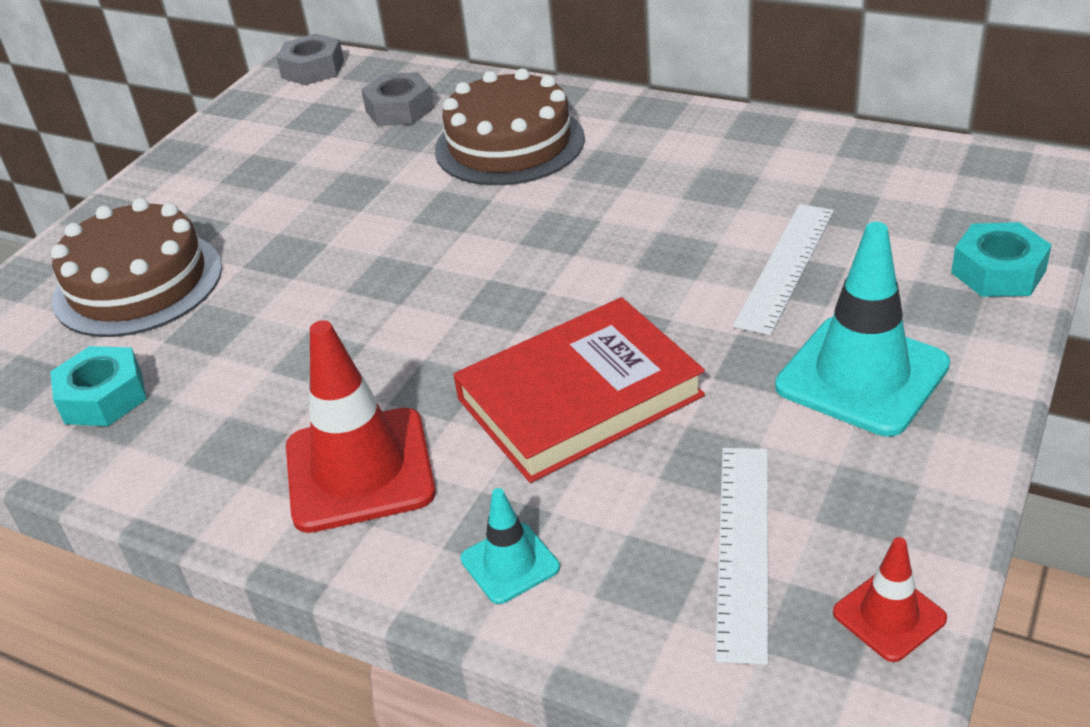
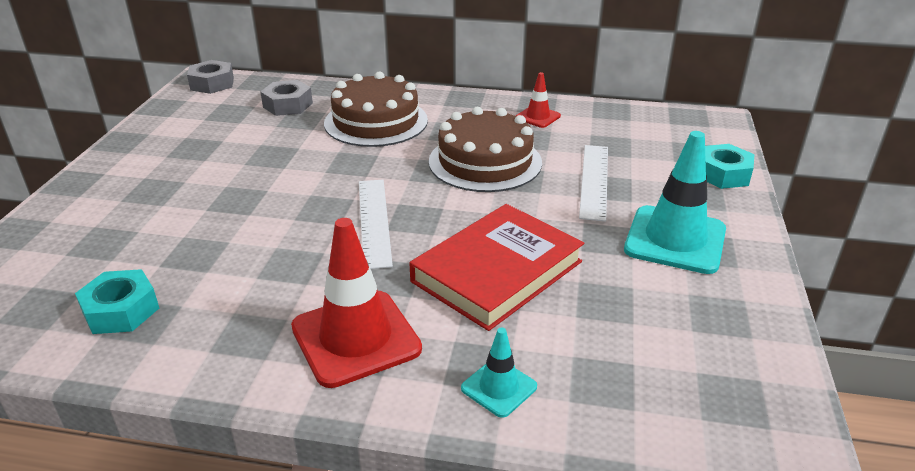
camera: 20 degrees left, 5 degrees down
brown cake [51,198,222,337] -> brown cake moved to [429,107,542,192]
white ruler [715,448,769,665] -> white ruler moved to [359,180,393,269]
red traffic cone [833,537,947,662] -> red traffic cone moved to [516,72,561,128]

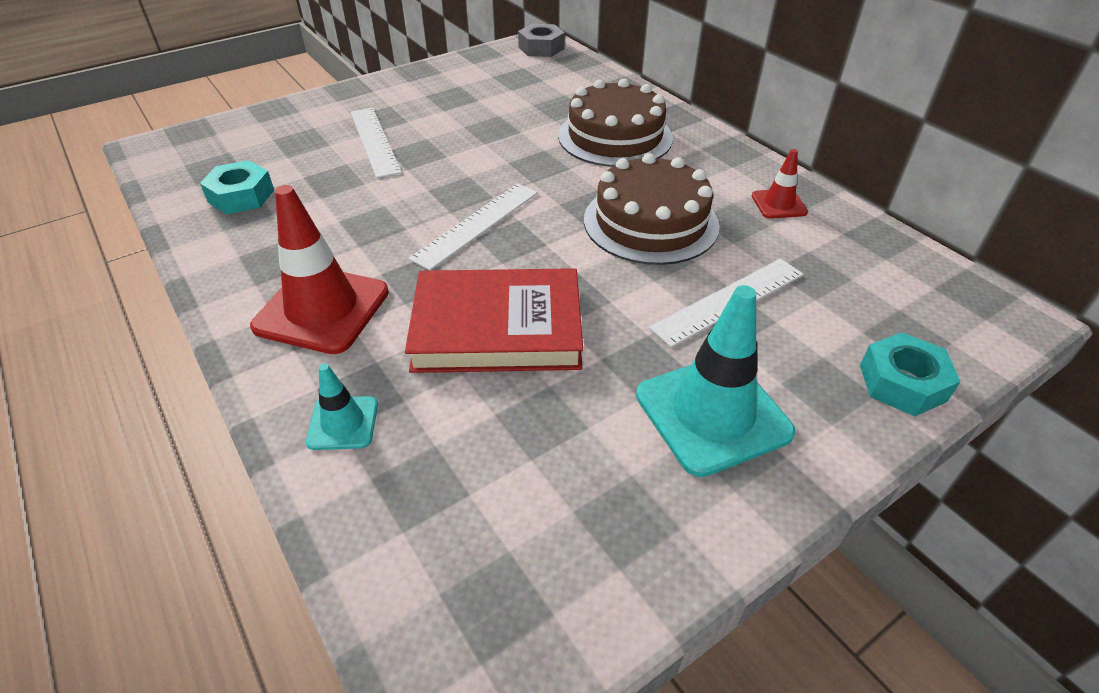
camera: 45 degrees right, 10 degrees up
grey nut [260,80,313,116] -> none
none -> white ruler [350,108,402,178]

